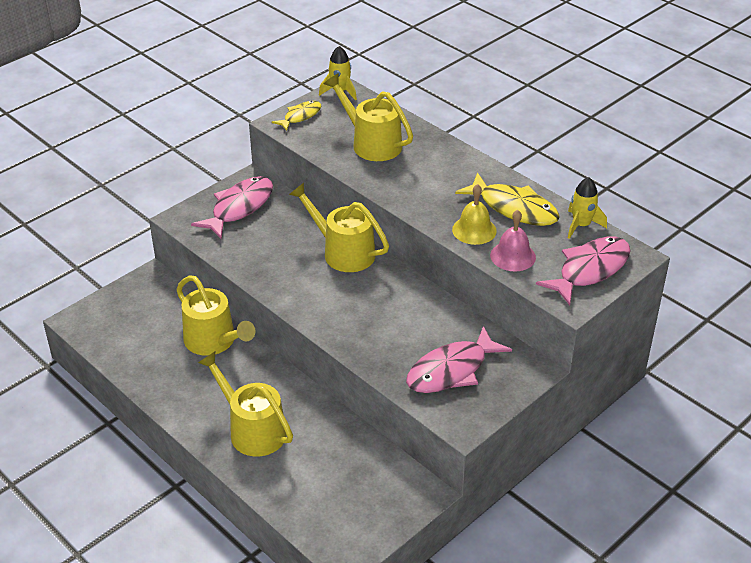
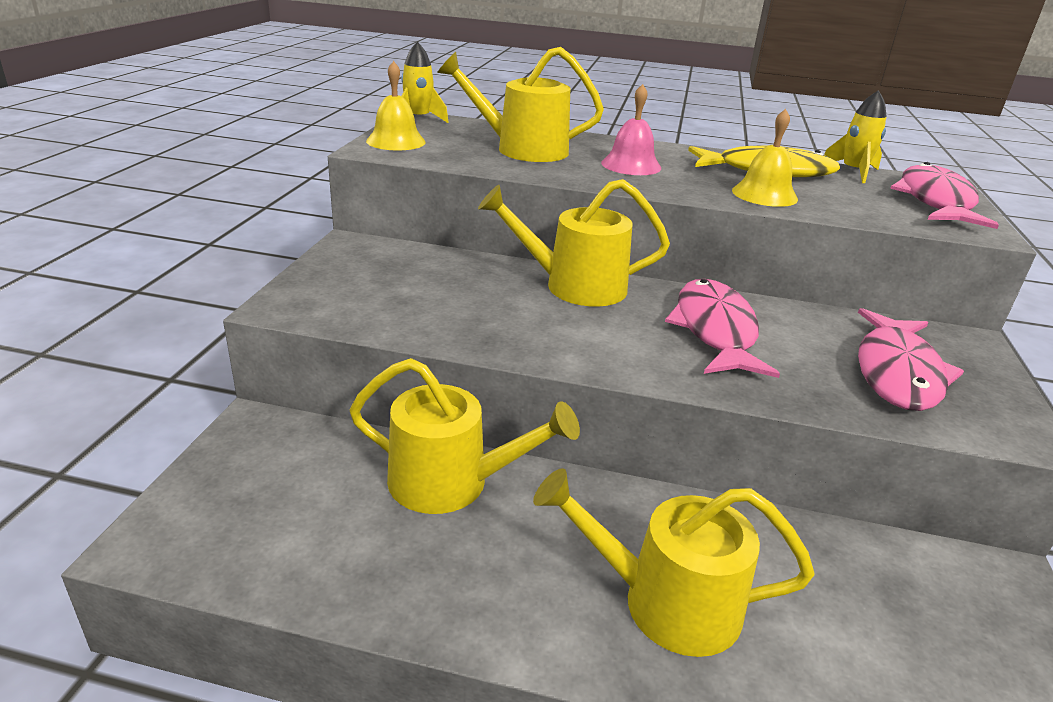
camera: 35 degrees left, 10 degrees down
pink fish [191,176,273,239] -> pink fish moved to [665,279,780,378]
yellow fish [272,101,321,131] -> yellow bell [366,61,426,150]
pink bell [490,210,536,271] -> pink bell moved to [601,84,661,175]

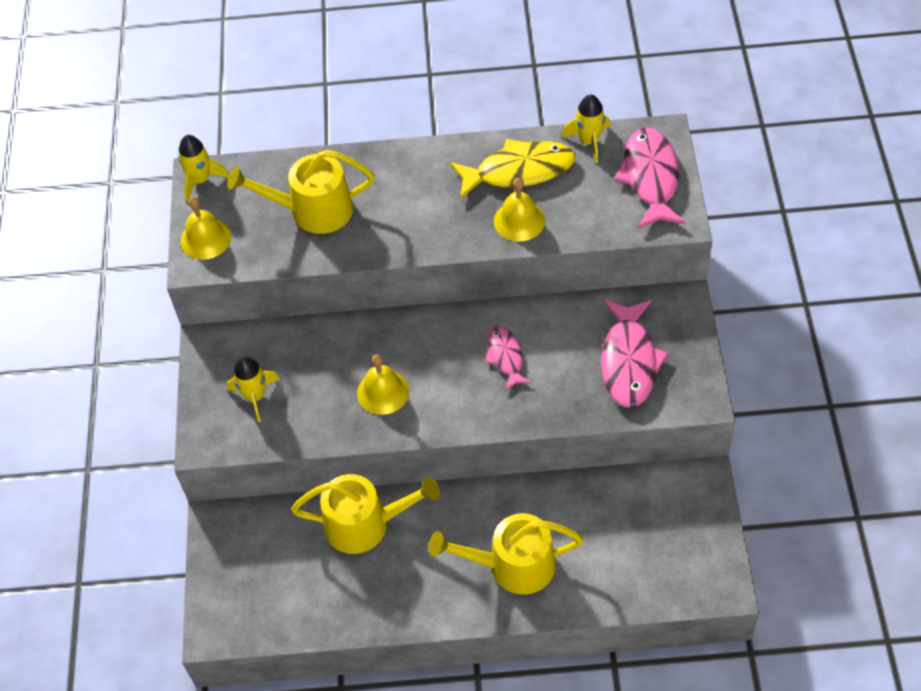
camera: 10 degrees left, 25 degrees up
yellow watering can [478,179,670,307] -> none
pink bell [601,84,661,175] -> none
pink fish [665,279,780,378] -> pink fish [485,326,532,391], size x0.58
none -> yellow rocket [227,356,280,422]
none -> yellow bell [357,354,409,415]

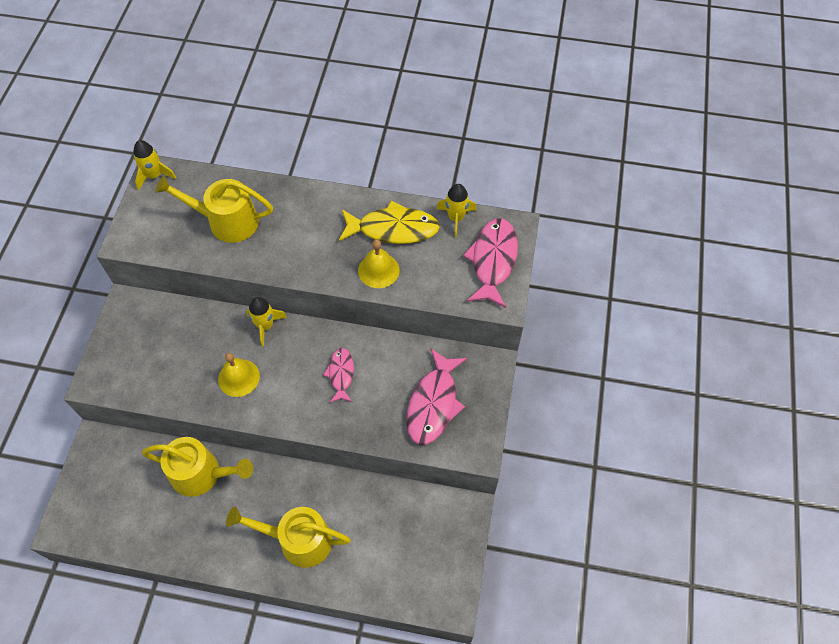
camera: 10 degrees right, 5 degrees up
yellow bell [181,197,231,260] -> none
yellow rocket [227,356,280,422] -> yellow rocket moved to [246,297,287,347]

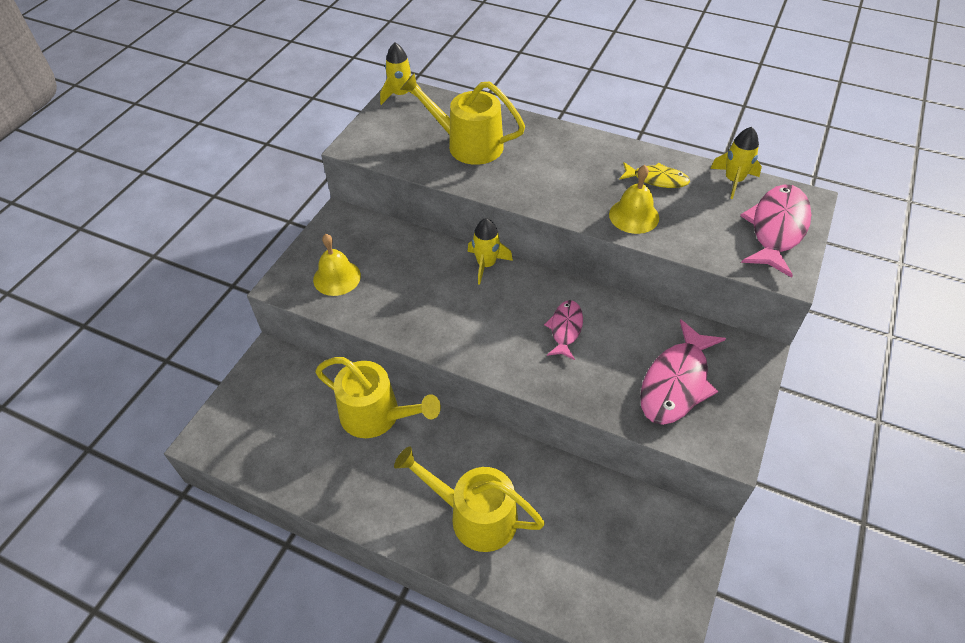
camera: 15 degrees right, 10 degrees down
yellow bell [218,353,260,397] -> yellow bell moved to [313,234,361,296]
yellow fish [339,201,440,244] -> yellow fish [619,162,690,188], size x0.58

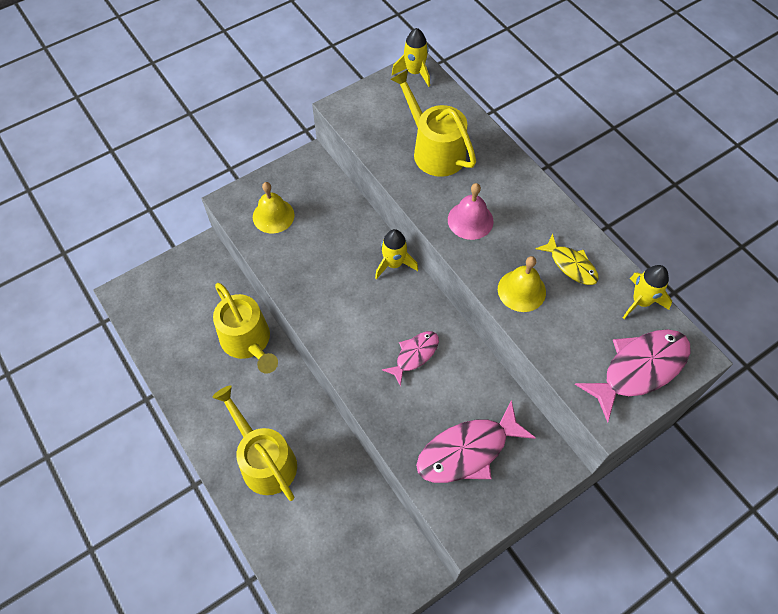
camera: 30 degrees right, 10 degrees up
none -> pink bell [448,183,493,240]

